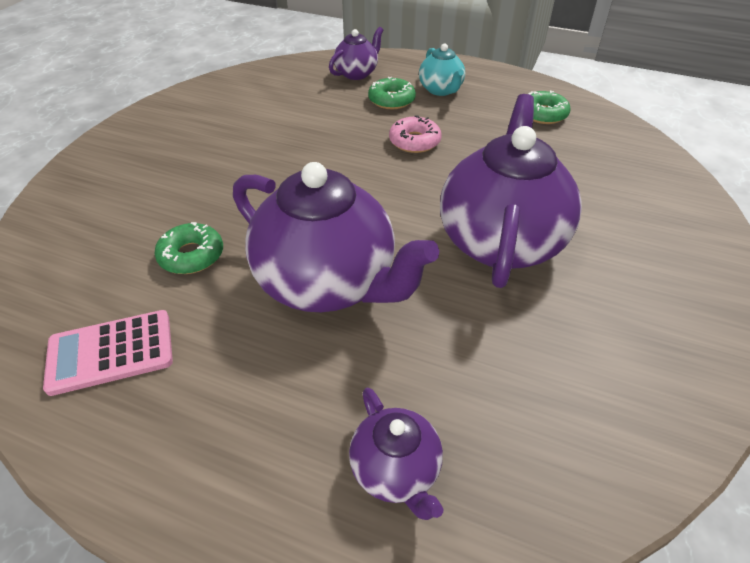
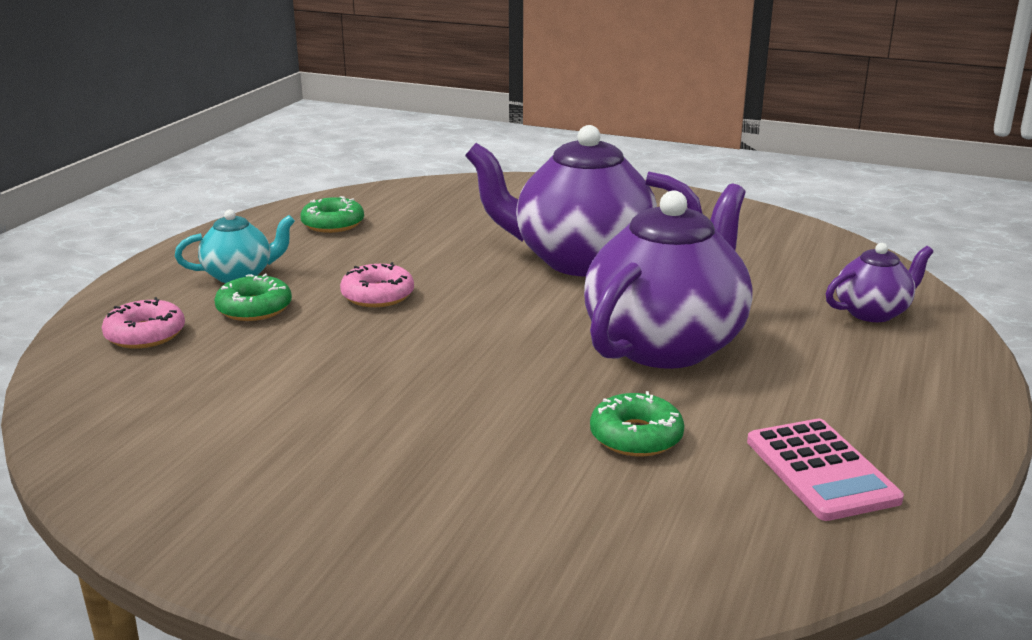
camera: 90 degrees left, 20 degrees down
purple teapot [329,27,383,80] -> pink donut [102,297,185,349]

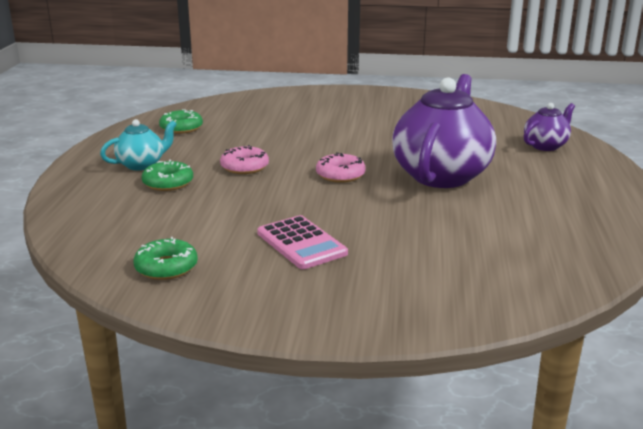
camera: 15 degrees left, 0 degrees up
pink donut [102,297,185,349] -> pink donut moved to [316,152,366,183]
purple teapot [465,125,703,277] -> none
green donut [590,391,684,456] -> green donut moved to [133,237,198,280]
pink calculator [747,419,904,521] -> pink calculator moved to [257,215,348,269]

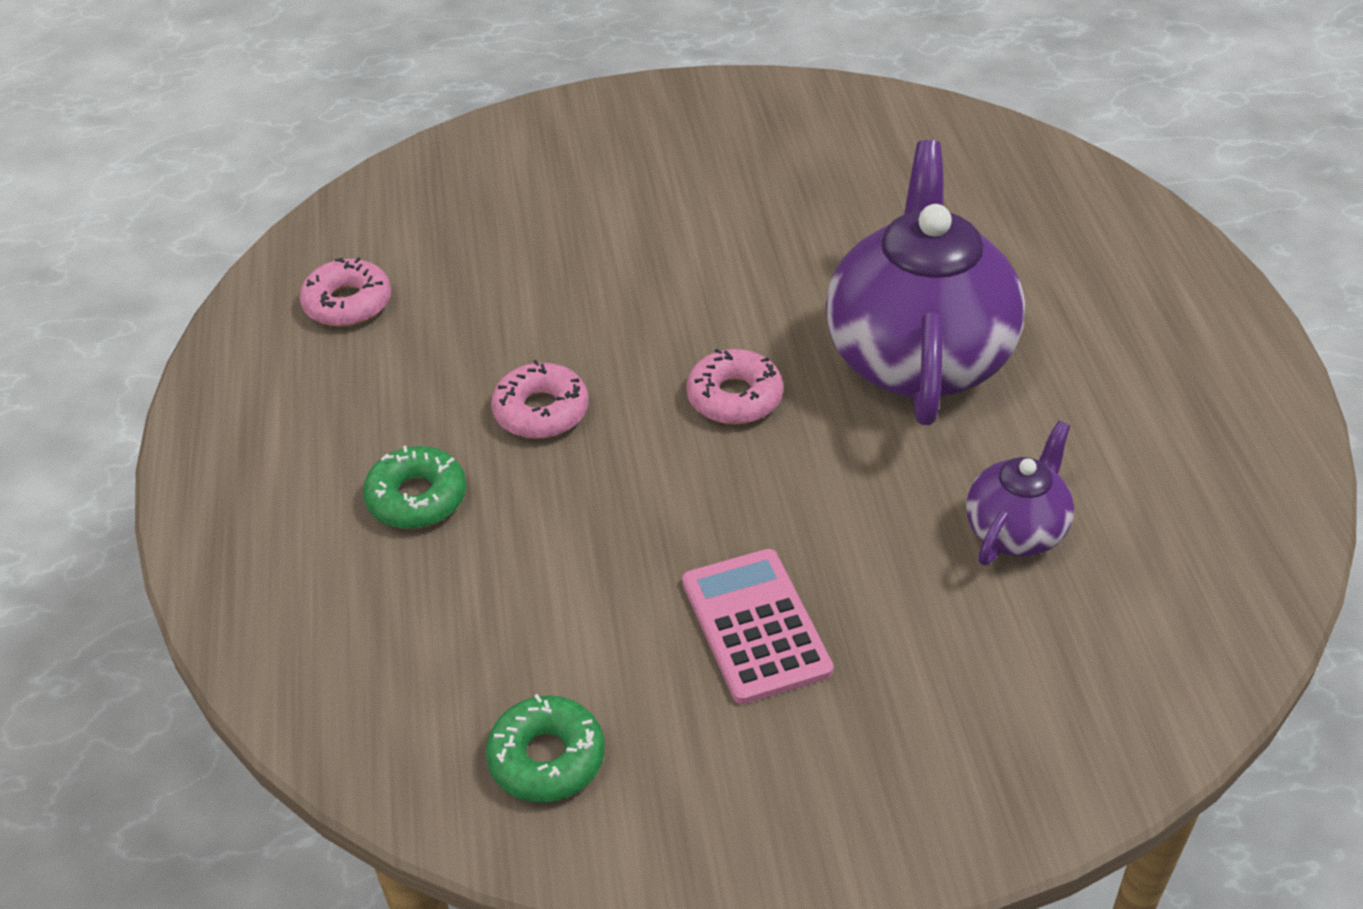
camera: 15 degrees left, 20 degrees up
turquoise teapot [100,119,177,170] -> none
green donut [159,109,203,134] -> pink donut [300,257,391,327]
pink calculator [257,215,348,269] -> pink calculator turned 150 degrees counterclockwise [682,549,833,704]
purple teapot [524,103,575,151] -> purple teapot moved to [966,421,1074,565]

